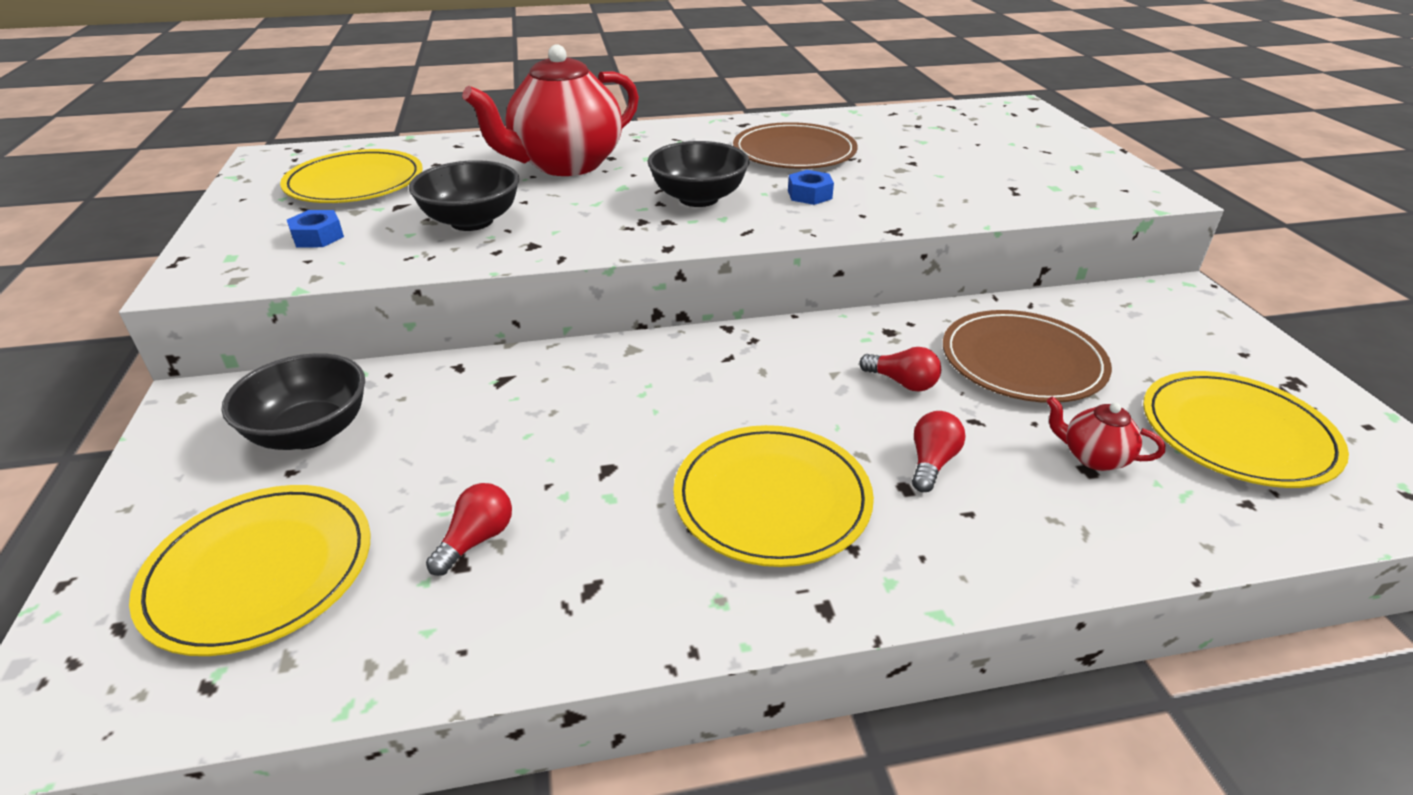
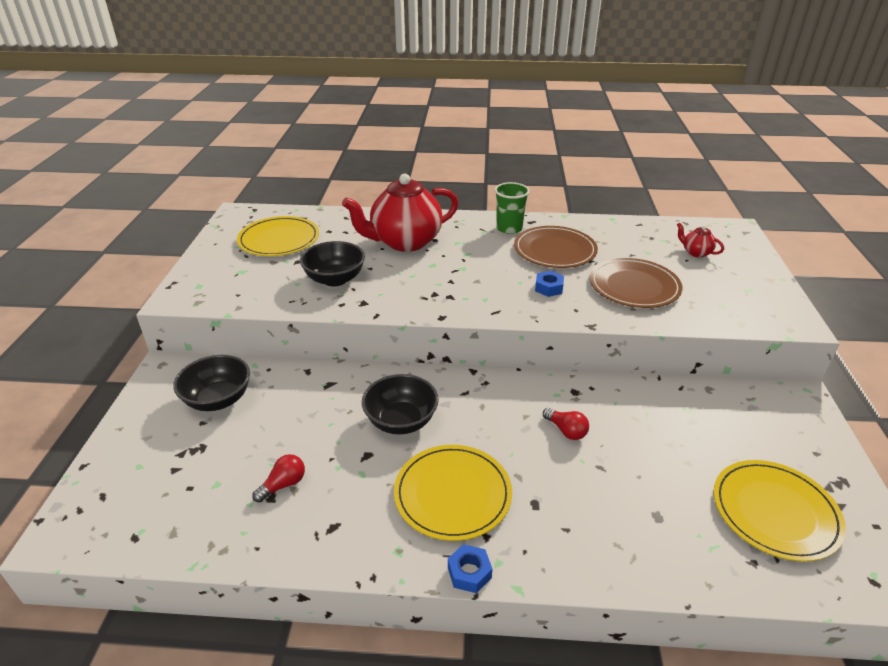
camera: 15 degrees right, 0 degrees up
yellow plate [129,485,371,656] -> none
blue nut [287,210,344,247] -> blue nut moved to [448,544,492,593]
black bowl [647,141,749,207] -> black bowl moved to [362,374,439,434]
red light bulb [912,411,965,492] -> none
brown plate [943,310,1112,403] -> brown plate moved to [590,258,683,308]
red teapot [1046,397,1165,471] -> red teapot moved to [677,223,724,258]
none -> green cup [495,182,530,234]

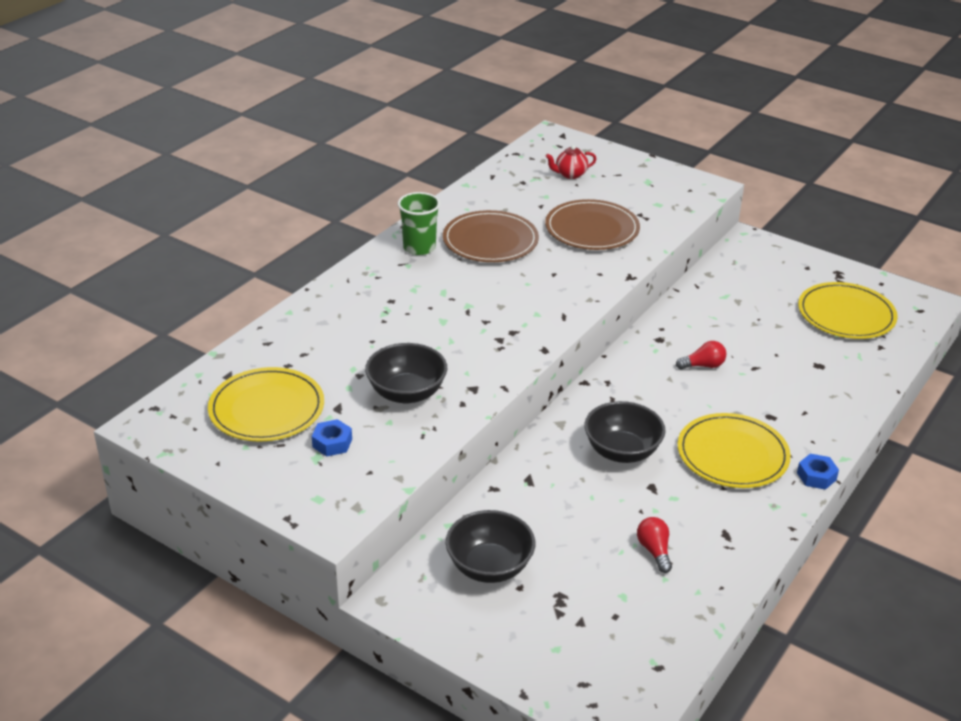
camera: 60 degrees left, 0 degrees up
red teapot [342,174,458,252] -> none
blue nut [535,271,564,297] -> blue nut moved to [312,419,352,456]

